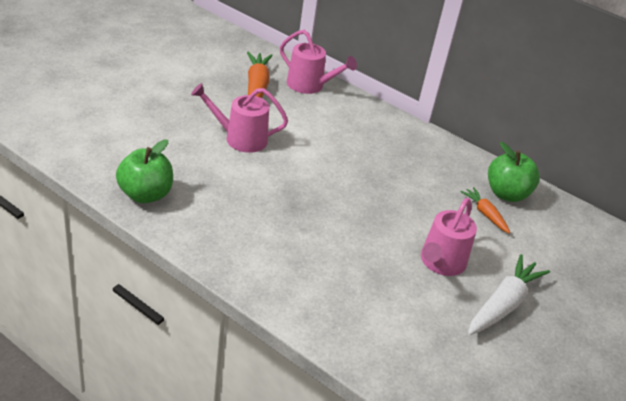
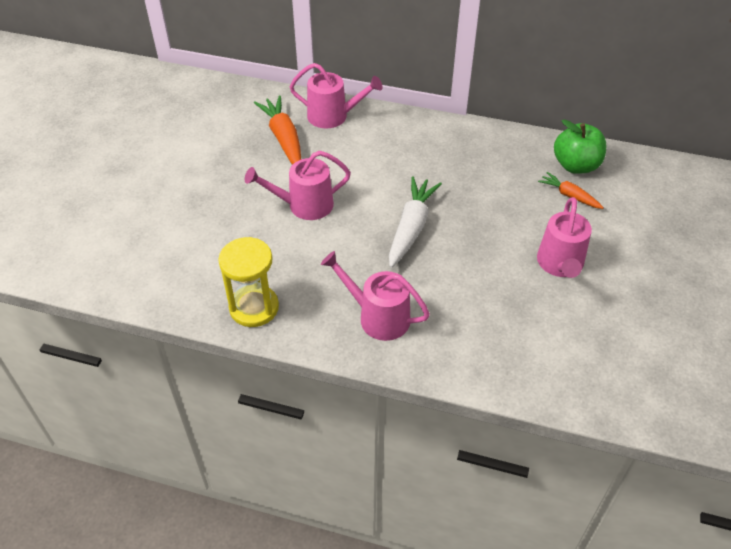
camera: 15 degrees left, 10 degrees up
green apple [116,140,173,203] -> yellow hourglass [218,237,279,327]
white carrot [468,254,550,335] -> white carrot moved to [389,176,442,268]
none -> pink watering can [321,251,430,341]

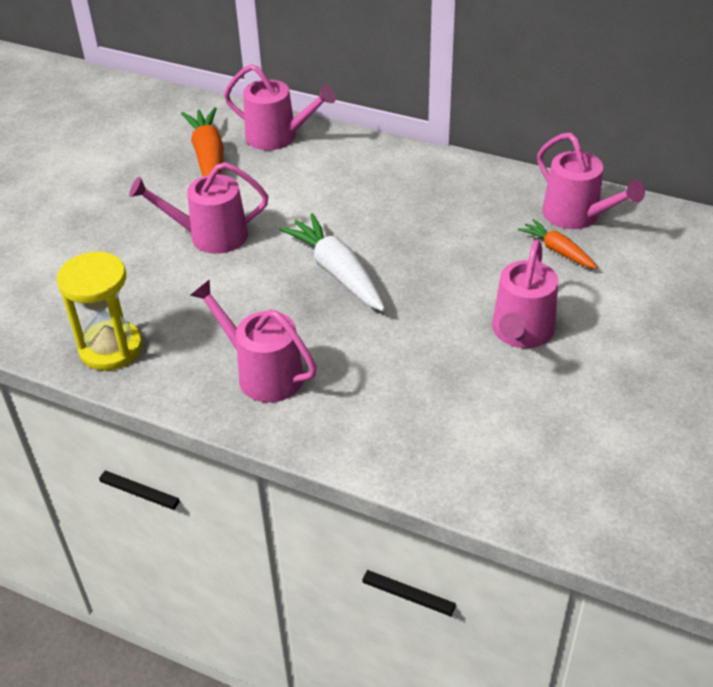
camera: 10 degrees right, 5 degrees down
white carrot [389,176,442,268] -> white carrot turned 60 degrees counterclockwise [279,213,385,311]
green apple [554,119,607,174] -> pink watering can [537,133,645,229]

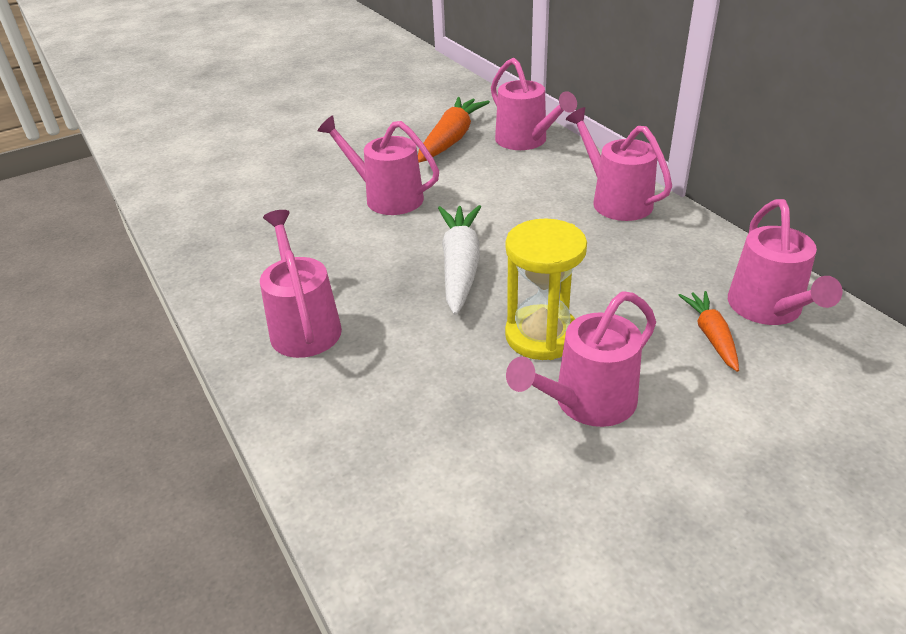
camera: 35 degrees right, 5 degrees down
yellow hourglass [57,252,143,371] -> yellow hourglass moved to [505,218,587,360]
none -> pink watering can [566,107,672,221]

